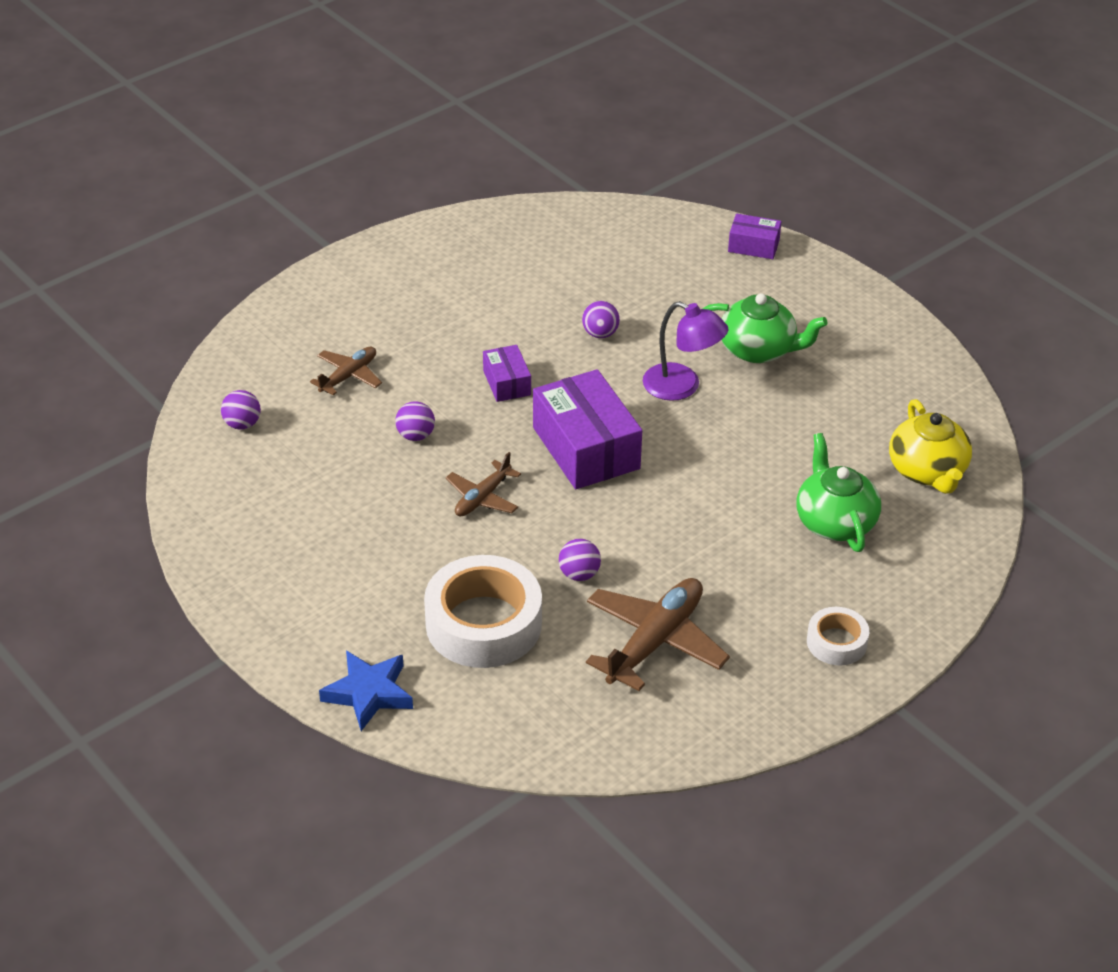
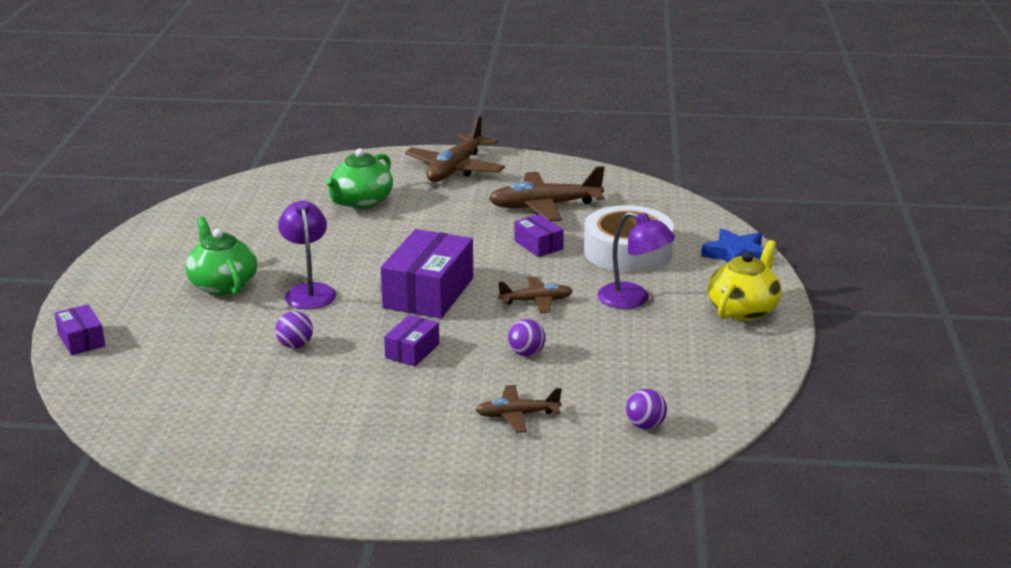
camera: 135 degrees left, 15 degrees down
purple ball [559,539,601,581] -> purple box [514,214,564,257]
white tape [807,607,869,666] -> brown plane [405,116,505,182]
yellow teapot [889,399,972,494] -> yellow teapot moved to [708,240,782,321]
none -> purple lamp [597,212,675,309]

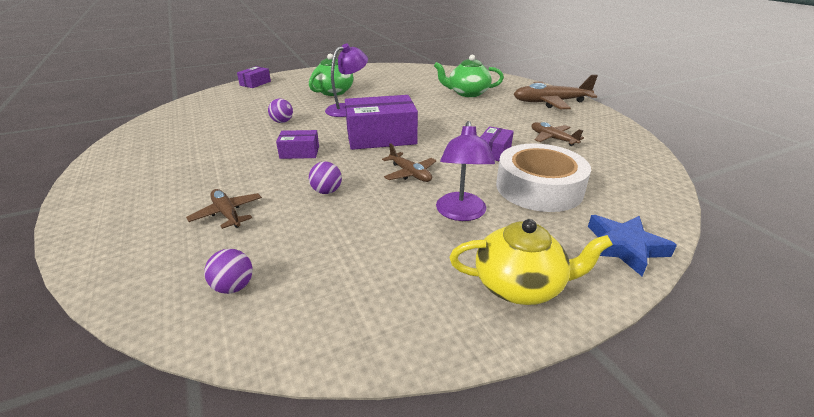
camera: 60 degrees right, 5 degrees up
brown plane [489,166,605,222] -> brown plane [531,122,584,146], size x0.57

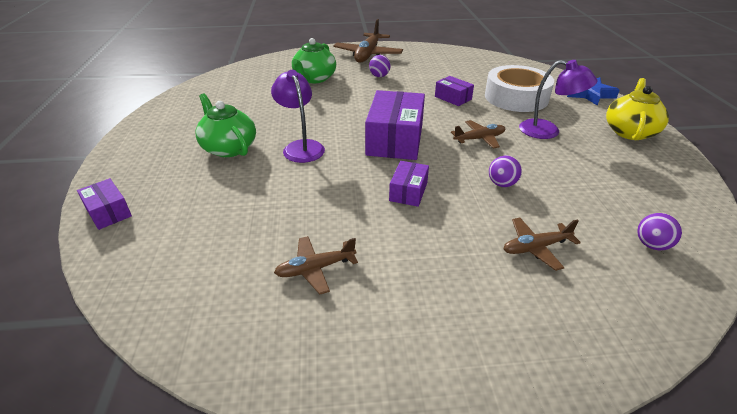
camera: 70 degrees left, 5 degrees up
purple ball [268,99,293,123] -> purple ball moved to [369,55,391,77]
brown plane [531,122,584,146] -> brown plane moved to [274,236,358,295]

